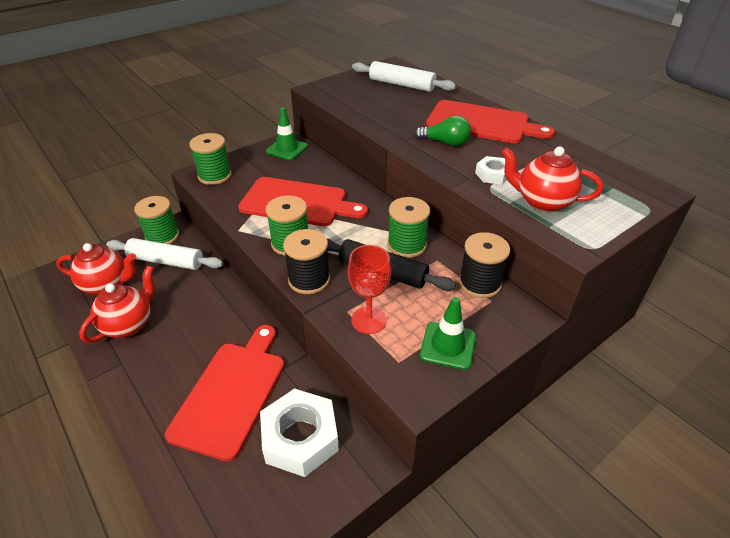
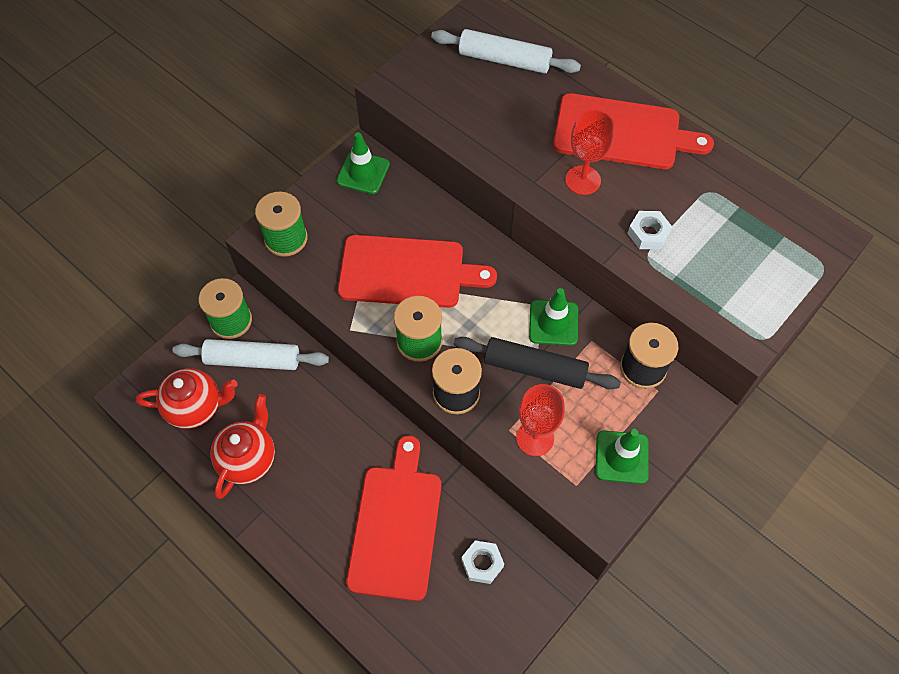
camera: 10 degrees left, 20 degrees up
white nut [260,389,339,477] -> white nut [461,541,504,584], size x0.52
green spool [387,197,430,258] -> green traffic cone [529,288,578,346]
green light bulb [414,115,471,146] -> red goblet [565,109,615,195]
red teapot [501,146,603,212] -> none

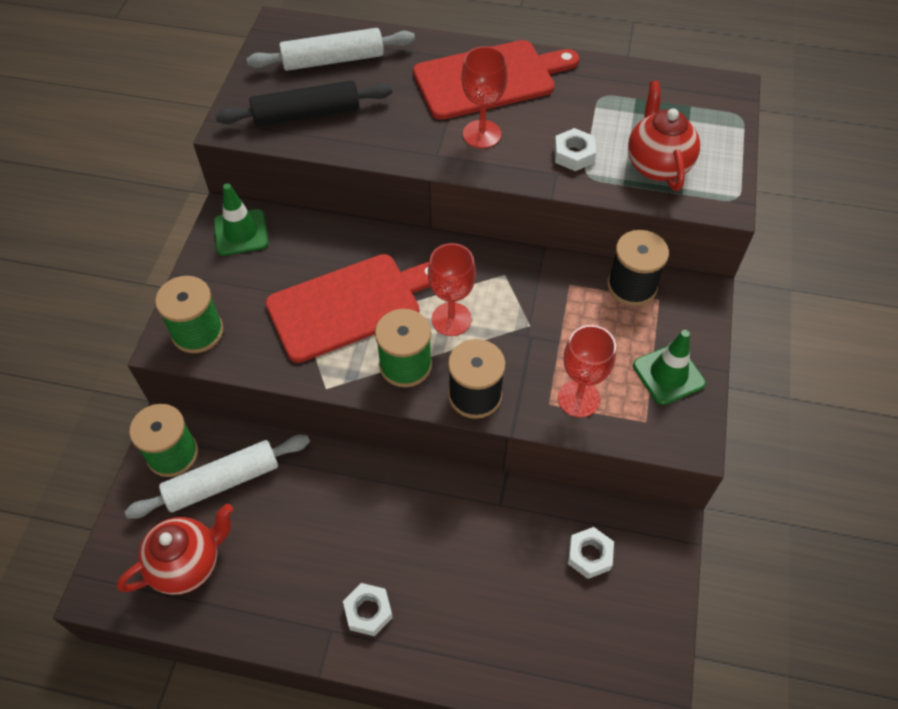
camera: 30 degrees left, 5 degrees down
red teapot [210,394,275,499] -> red teapot moved to [628,81,700,191]
red cutting board [346,435,441,601] -> none
black rolling pin [454,337,621,390] -> black rolling pin moved to [215,80,393,126]
green traffic cone [529,288,578,346] -> none
none -> white nut [343,583,393,636]
none -> red goblet [428,243,476,336]

